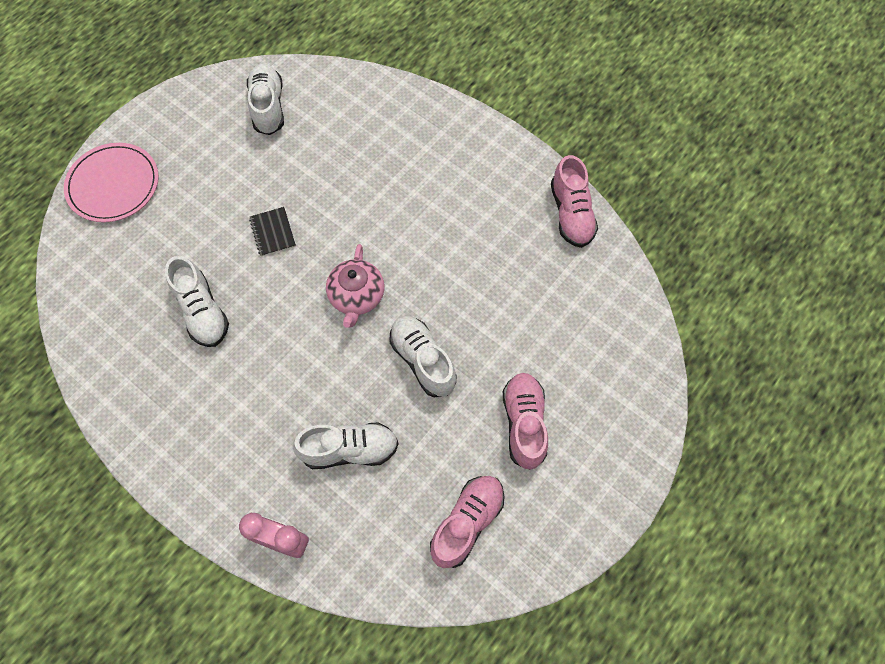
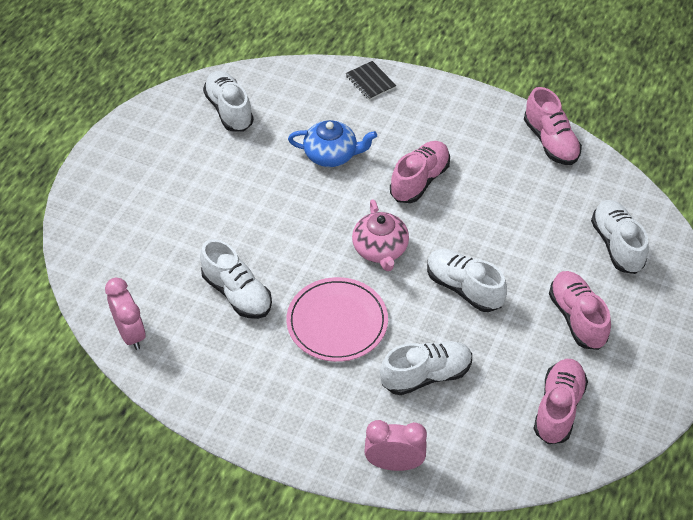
camera: 15 degrees left, 15 degrees down
pink plate [64,143,159,222] -> pink plate moved to [286,277,388,362]
black notebook [249,207,296,257] -> black notebook moved to [345,61,396,100]
none -> pink clock [105,278,146,350]
none -> blue teapot [288,120,377,167]
none -> pink shoe [390,141,450,203]
none -> white shoe [591,200,649,274]

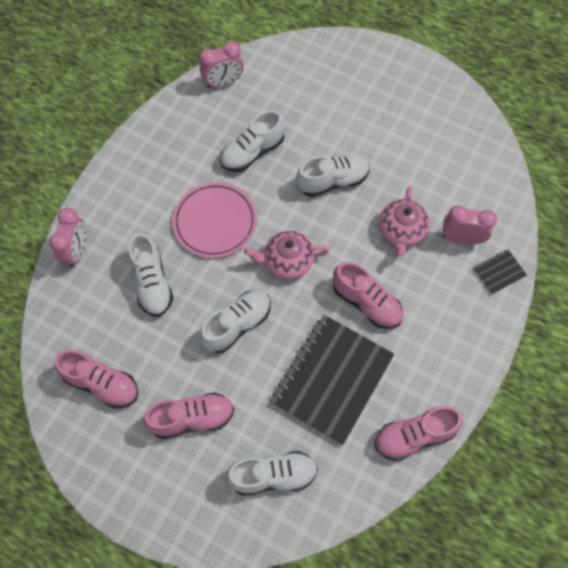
camera: 95 degrees right, 15 degrees up
white shoe [203,71,254,132] -> white shoe moved to [296,155,370,197]
blue teapot [288,120,377,167] -> pink teapot [379,186,429,256]
none -> black notebook [271,315,394,445]
none -> pink clock [443,205,497,245]

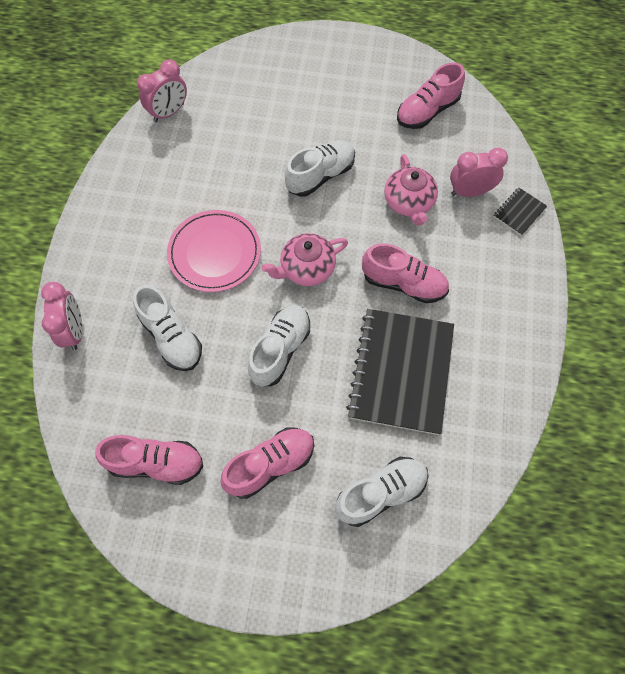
camera: 20 degrees left, 0 degrees up
white shoe [220,110,285,172] -> none
pink shoe [374,406,463,461] -> pink shoe moved to [397,62,465,129]

